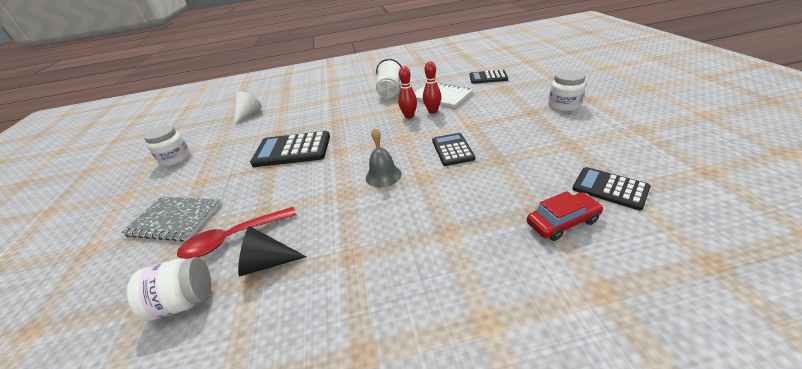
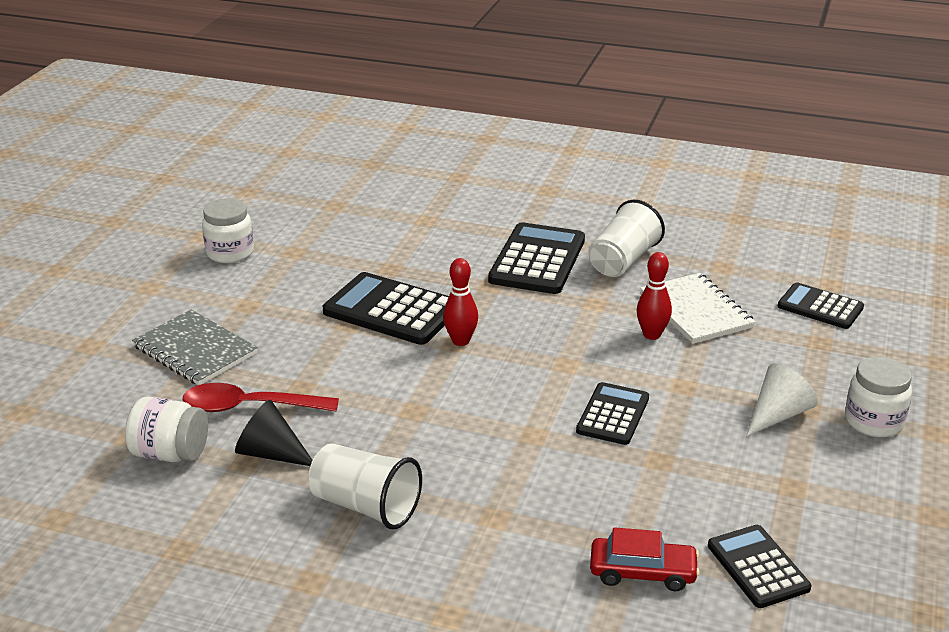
camera: 25 degrees right, 5 degrees down
white cone [234,91,261,125] -> white cone moved to [746,363,818,436]
grey bell [366,128,402,188] -> none
red bowling pin [398,66,417,119] -> red bowling pin moved to [443,258,478,346]
none -> white cup [309,443,422,529]
none -> black calculator [488,222,585,294]

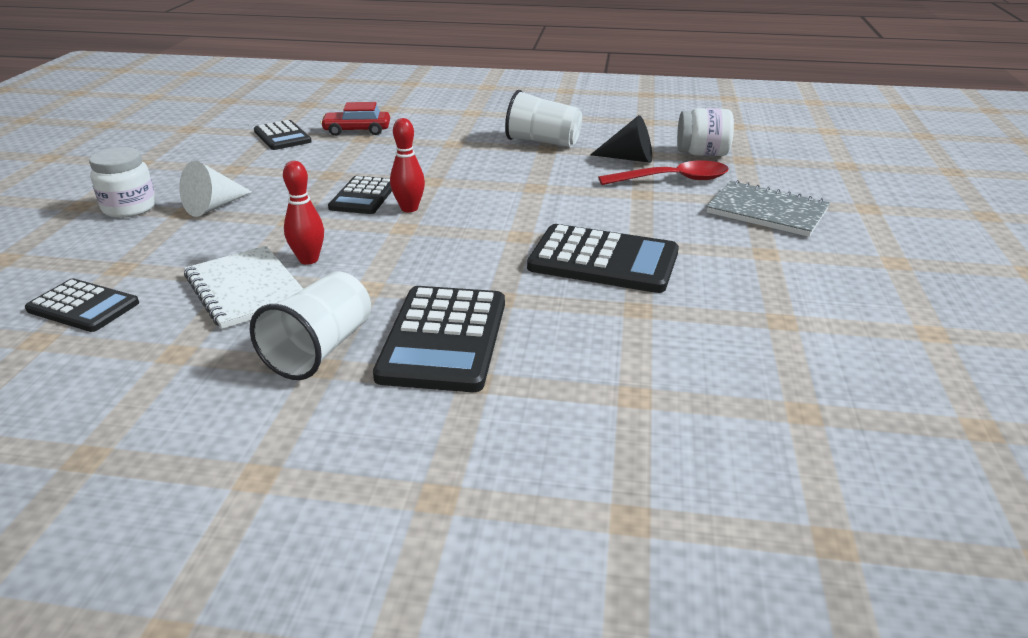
camera: 170 degrees right, 0 degrees up
white jar [202,198,254,263] -> none
red bowling pin [443,258,478,346] -> red bowling pin moved to [390,118,425,212]

